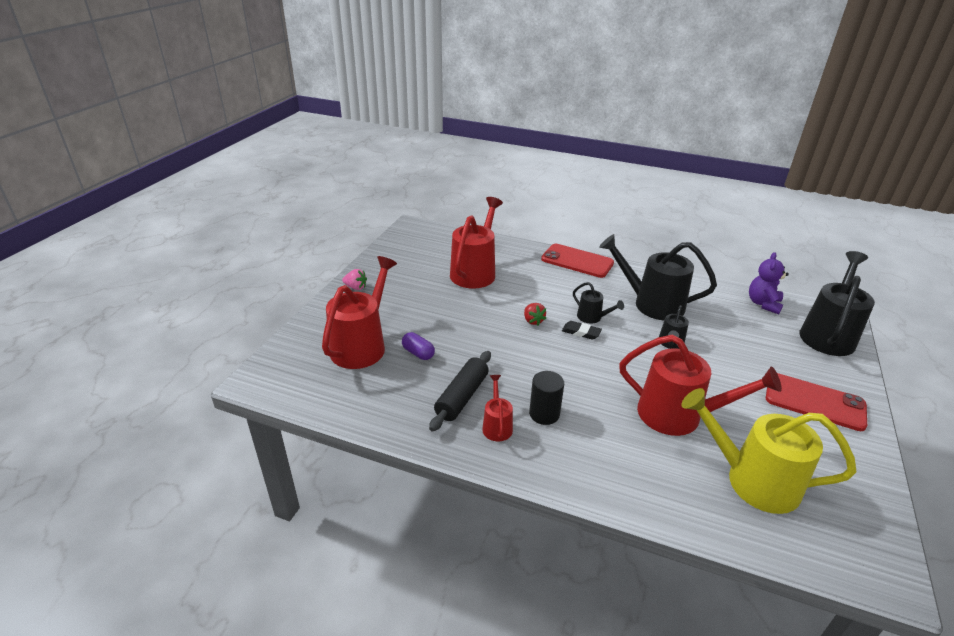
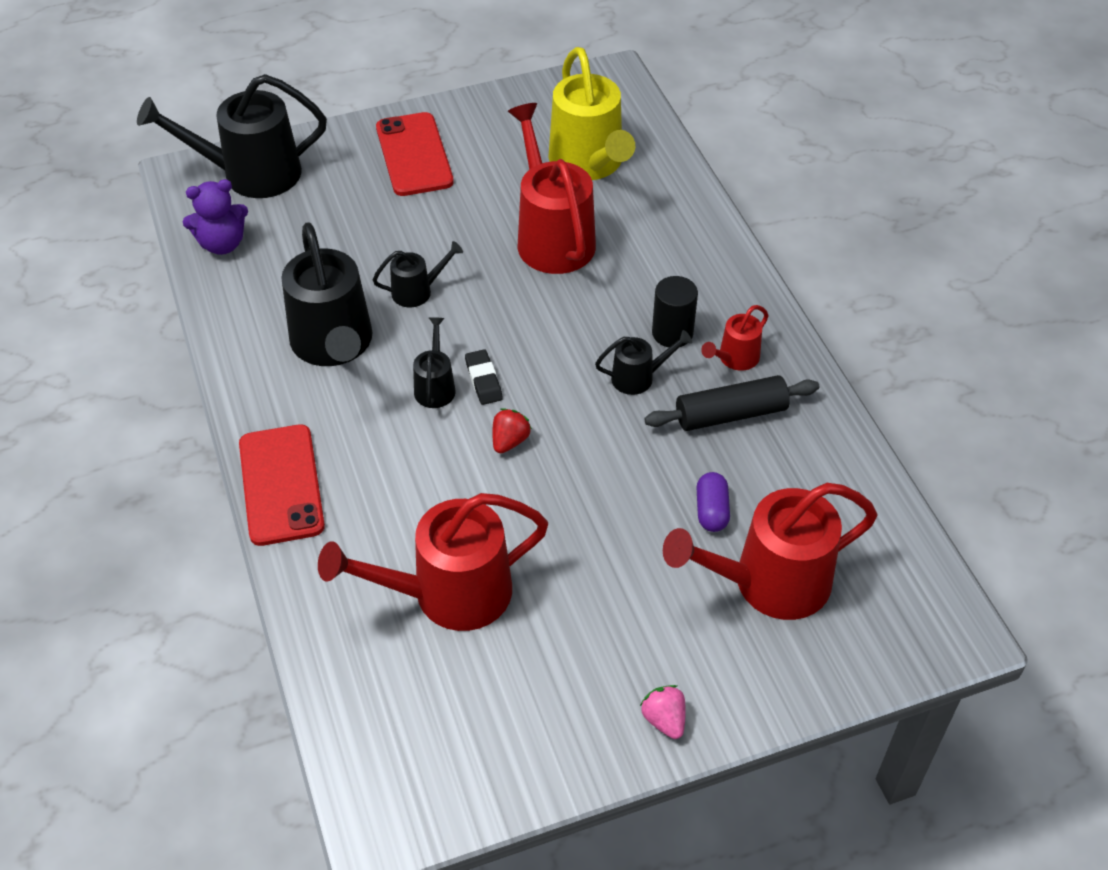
camera: 130 degrees left, 15 degrees up
none -> black watering can [595,330,693,395]

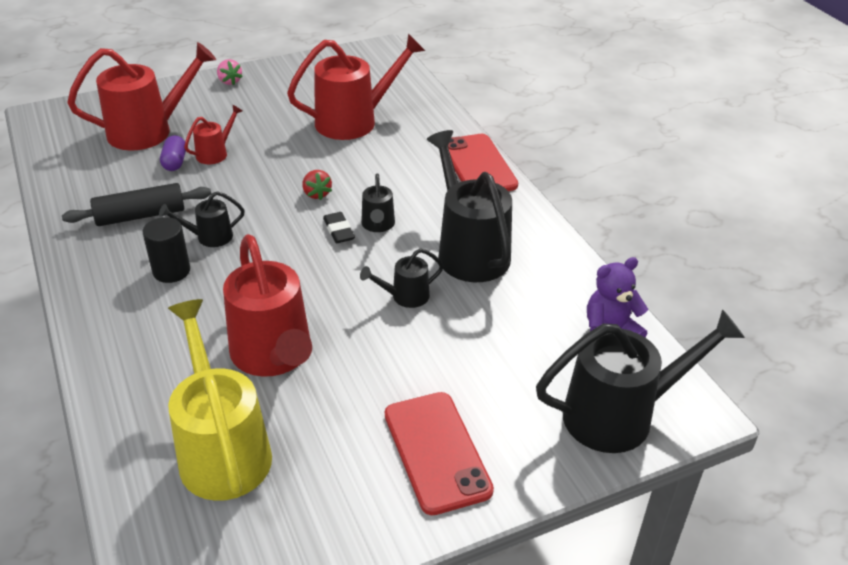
camera: 175 degrees right, 10 degrees down
red strawberry [492,408,532,453] -> red strawberry turned 45 degrees counterclockwise [303,170,332,200]
red watering can [701,305,769,371] -> red watering can moved to [184,105,242,164]

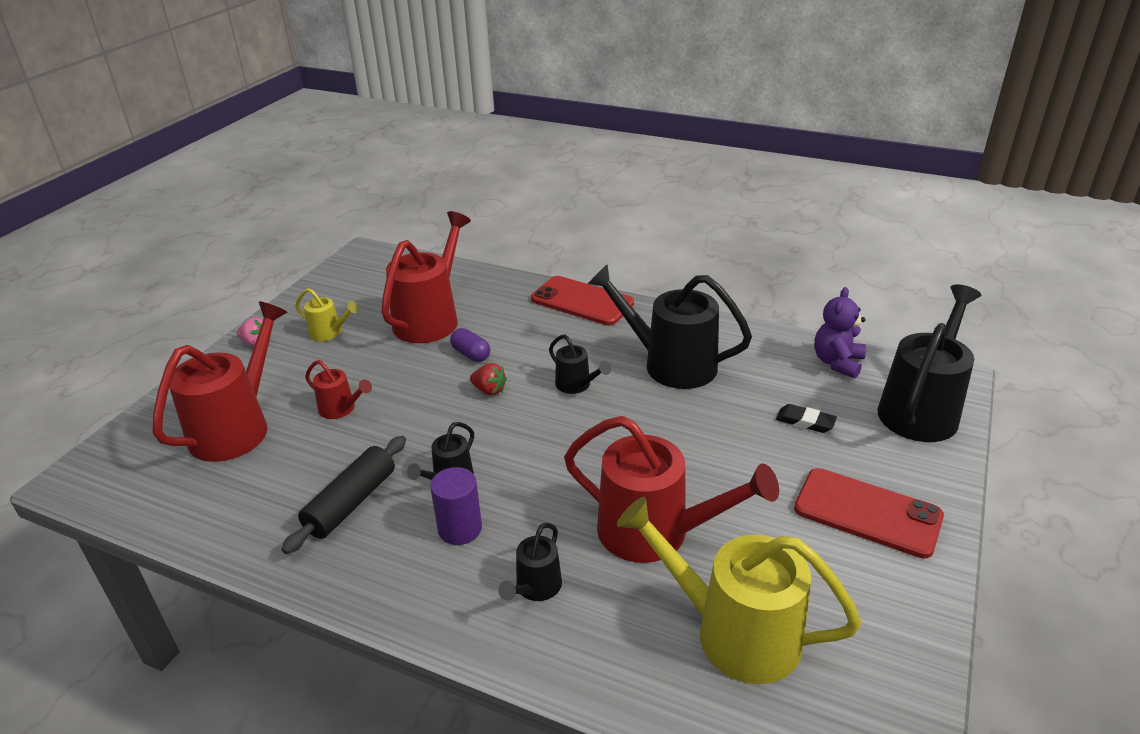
camera: 40 degrees left, 5 degrees down
black cylinder [143,217,190,283] -> purple cylinder [430,467,482,545]
purple capsule [160,135,186,171] -> purple capsule moved to [450,328,490,362]
red watering can [184,105,242,164] -> red watering can turned 120 degrees clockwise [305,360,372,419]
black eraser [323,212,355,243] -> black eraser moved to [776,404,837,433]
black watering can [360,248,443,308] -> black watering can moved to [498,523,562,601]
none -> yellow watering can [295,288,359,341]

